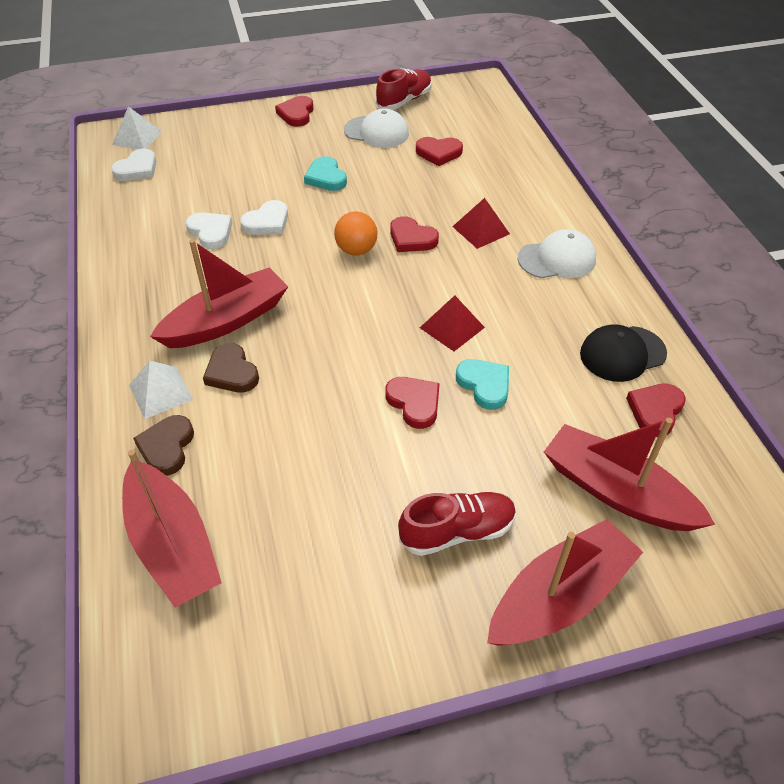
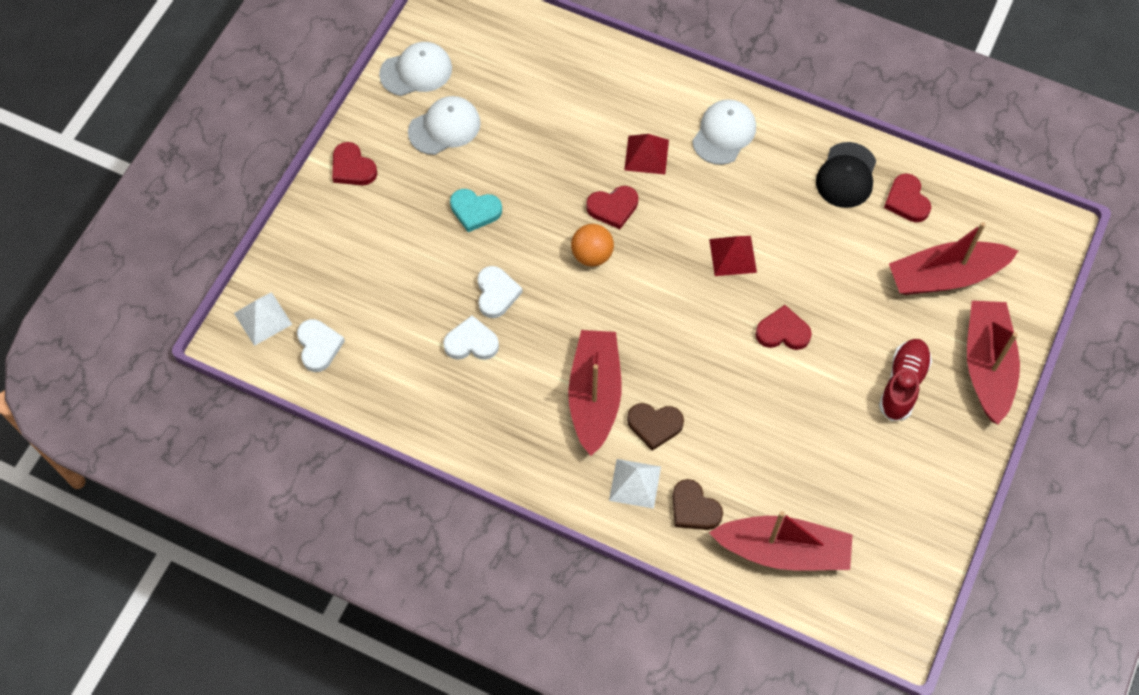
camera: 50 degrees left, 15 degrees up
red shoe [376,68,432,110] -> white cap [379,42,452,96]
red heart [416,137,463,166] -> none
turquoise heart [456,359,509,410] -> none

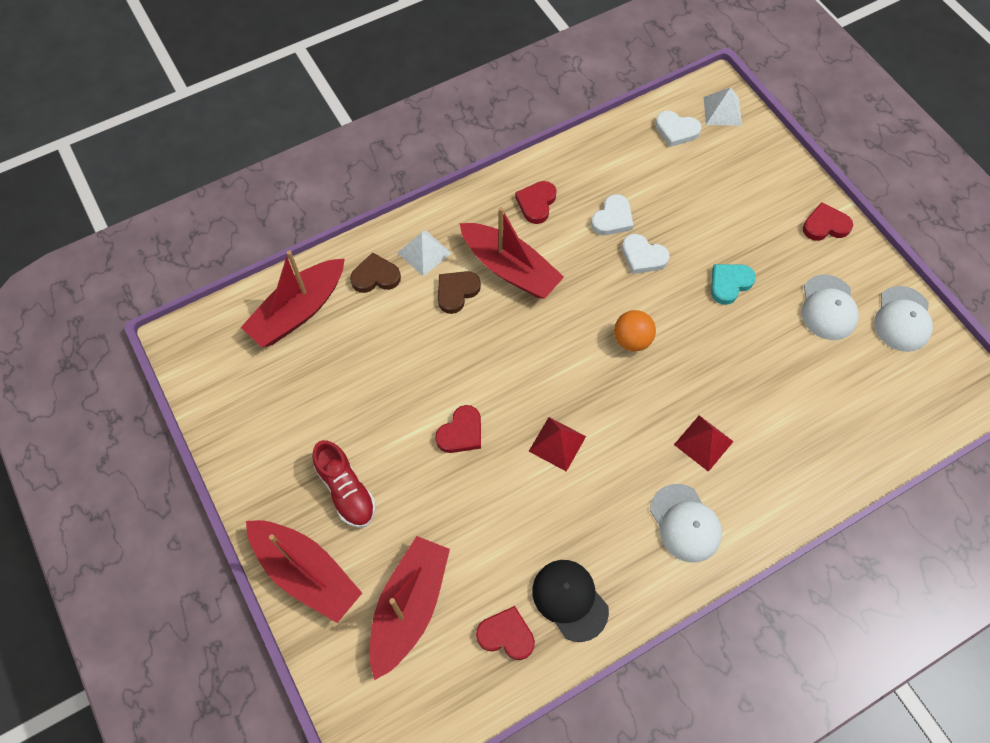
camera: 125 degrees right, 0 degrees up
red heart [586,186,638,229] -> red heart moved to [515,181,557,224]

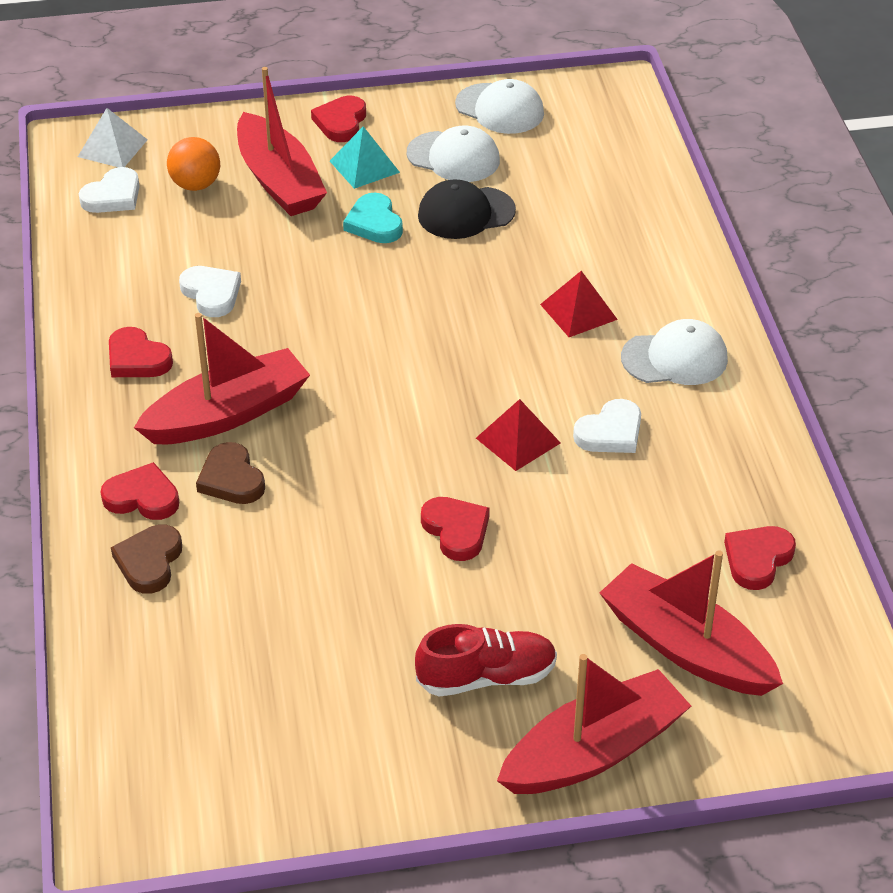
camera: 70 degrees left, 20 degrees down
red boat [241,250,345,347] -> red boat moved to [237,67,327,216]
white pyramid [398,230,451,276] -> red heart [101,462,179,520]
black cap [532,560,609,642] -> black cap moved to [418,180,516,239]
orange ball [614,310,656,351] -> orange ball moved to [167,137,220,191]
white heart [622,234,670,274] -> white heart moved to [573,399,641,453]
none -> turquoise pyramid [330,126,400,189]

